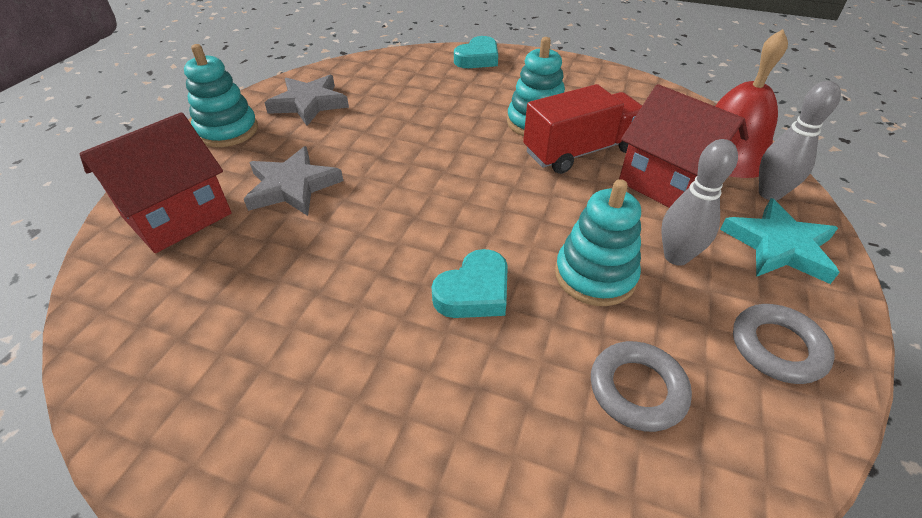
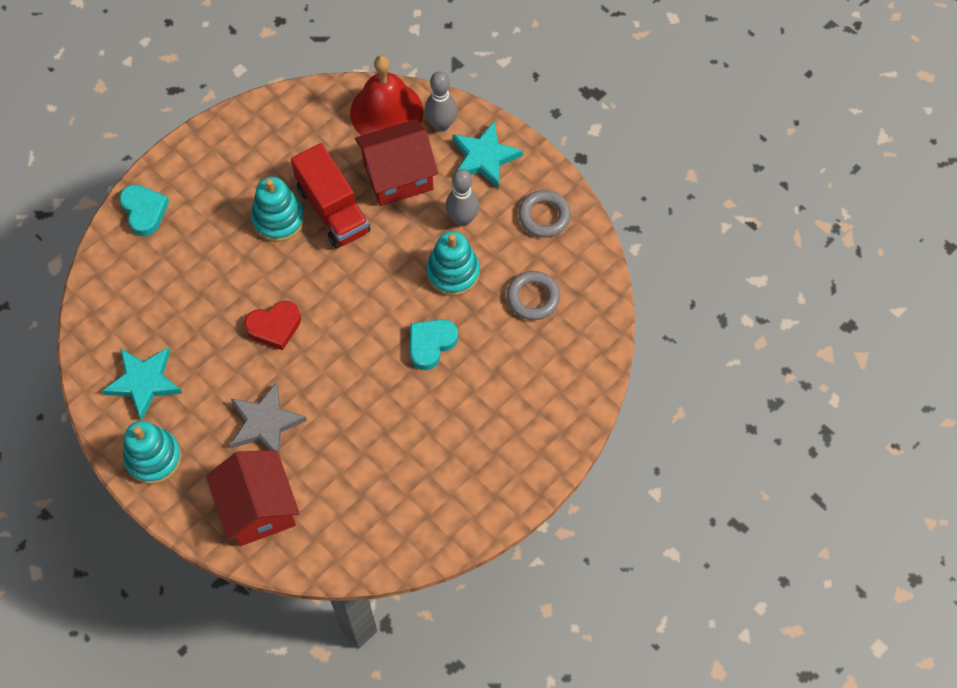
camera: 65 degrees left, 20 degrees up
grey star [264,75,349,126] -> turquoise star [102,348,182,420]
turquoise heart [431,249,508,318] -> turquoise heart turned 120 degrees counterclockwise [410,319,458,370]
red truck [523,84,642,174] -> red truck turned 150 degrees clockwise [291,143,371,248]
none -> red heart [244,301,301,350]

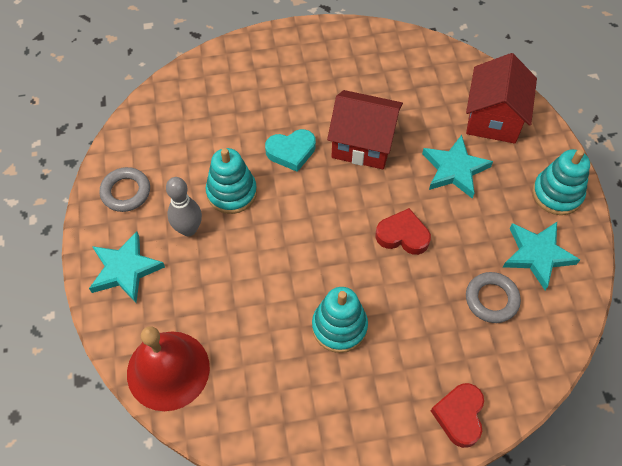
camera: 145 degrees left, 5 degrees down
turquoise heart [119,185,169,236] -> red heart [431,383,484,448]
grey star [231,382,307,454] -> turquoise star [422,135,493,199]
red truck [291,143,371,248] -> none
red house [355,119,438,206] -> red house moved to [327,90,403,169]
grey bowling pin [425,71,457,132] -> none
grey ring [507,271,560,320] -> grey ring moved to [466,272,521,323]

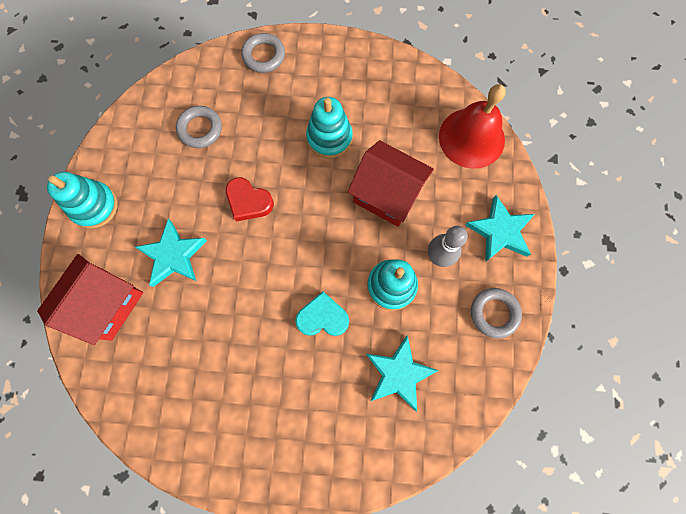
camera: 165 degrees left, 15 degrees up
red house [327,90,403,169] -> red house moved to [348,140,434,227]
red heart [431,383,484,448] -> grey ring [241,33,285,73]
turquoise star [503,222,580,290] -> turquoise star moved to [366,335,439,412]

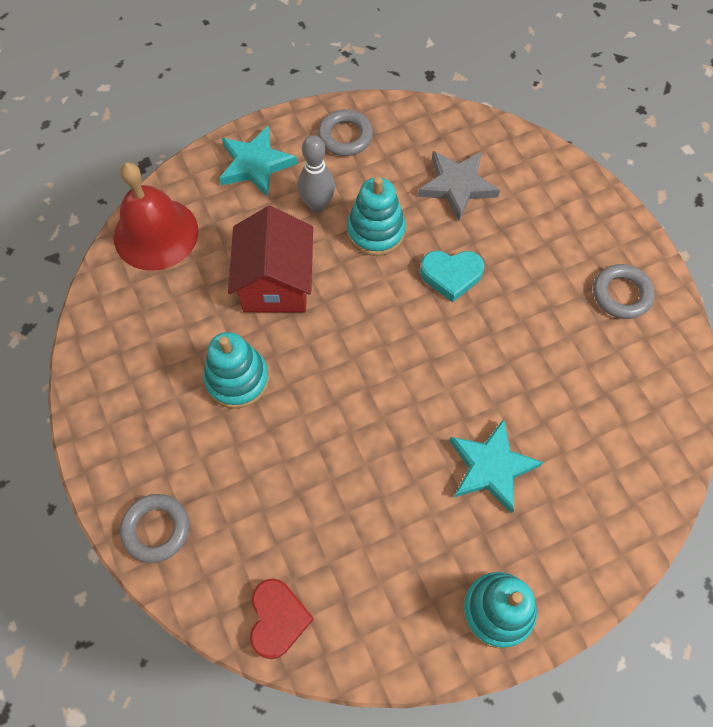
camera: 120 degrees left, 10 degrees down
red house [37,254,143,345] -> none
grey ring [176,106,222,148] -> grey ring moved to [593,264,655,319]
red heart [226,177,274,222] -> red heart moved to [250,578,314,659]
turquoise heart [295,292,349,336] -> turquoise heart turned 60 degrees counterclockwise [420,251,484,303]
turquoise star [366,335,439,412] -> grey star [418,151,500,221]

